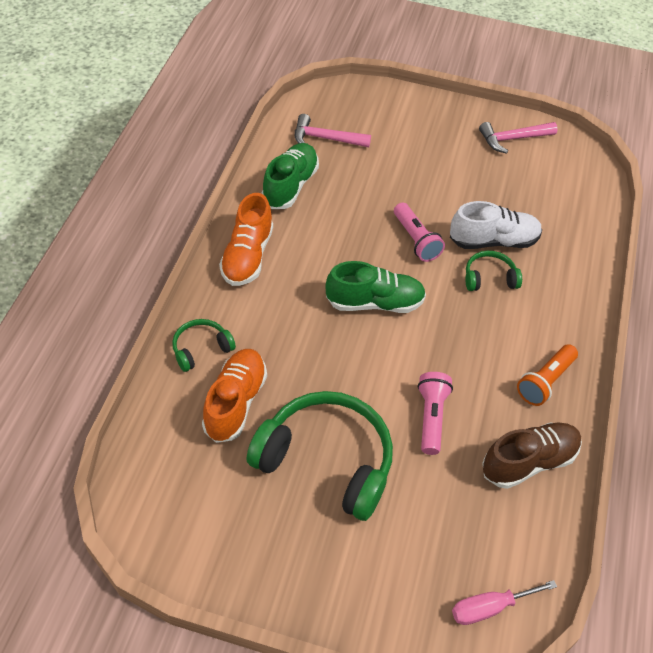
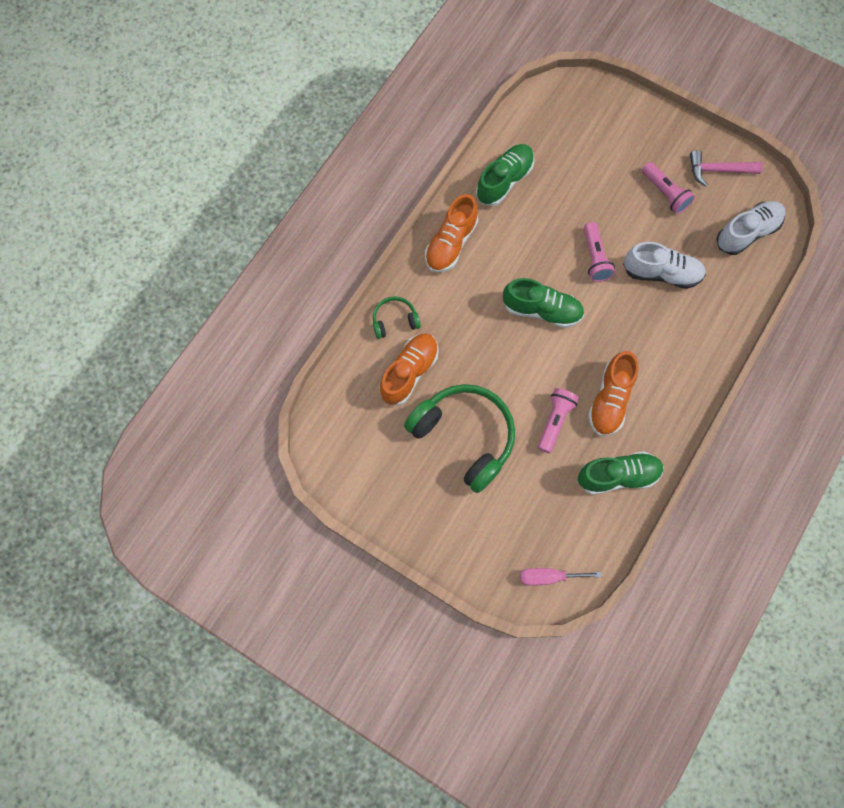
camera: 20 degrees right, 20 degrees up
pink hammer [295,114,371,147] -> none
green headphones [465,251,522,291] -> none
brown shoe [482,423,582,489] -> green shoe [578,452,664,495]
orange flashlight [517,344,578,406] -> none
none -> orange shoe [588,351,639,436]
none -> pink flashlight [642,162,695,214]
none -> white shoe [716,201,786,255]

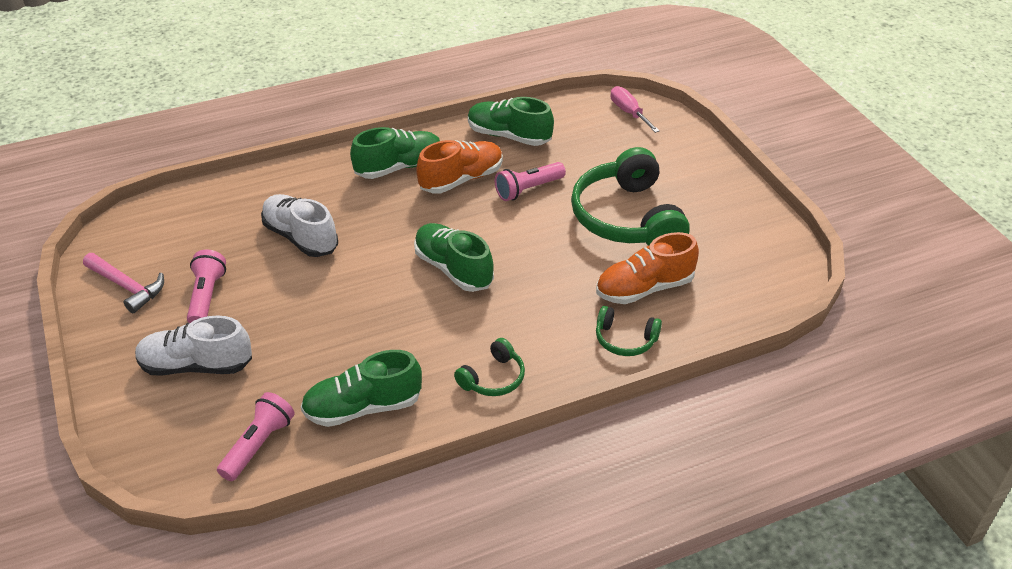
camera: 145 degrees left, 30 degrees down
orange shoe [425,194,478,273] -> green headphones [454,338,525,396]
pink screwdriver [520,568,601,586] -> pink screwdriver turned 150 degrees counterclockwise [610,86,660,133]
pink flashlight [584,222,615,282] -> pink flashlight moved to [217,392,295,481]
white shoe [716,201,786,255] -> white shoe moved to [135,315,252,376]
none -> green shoe [350,127,440,179]

